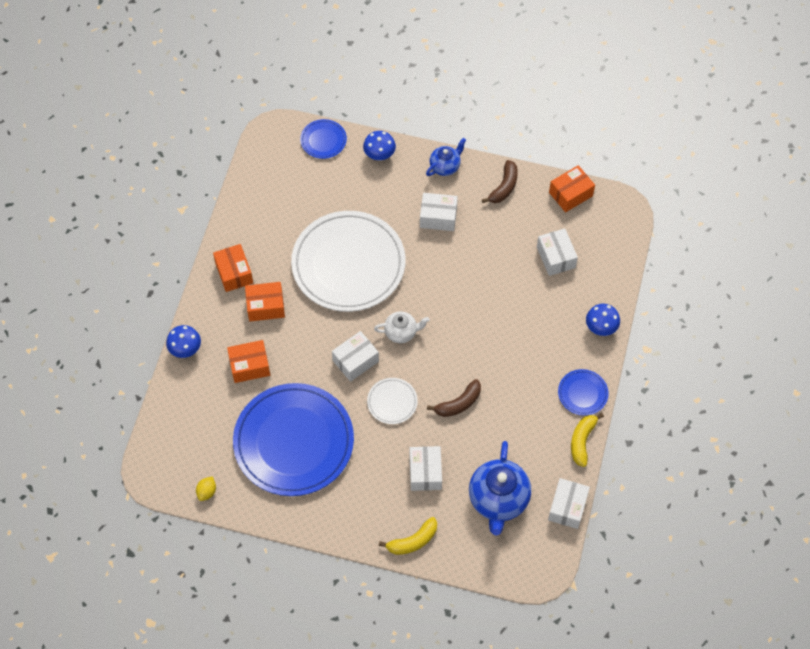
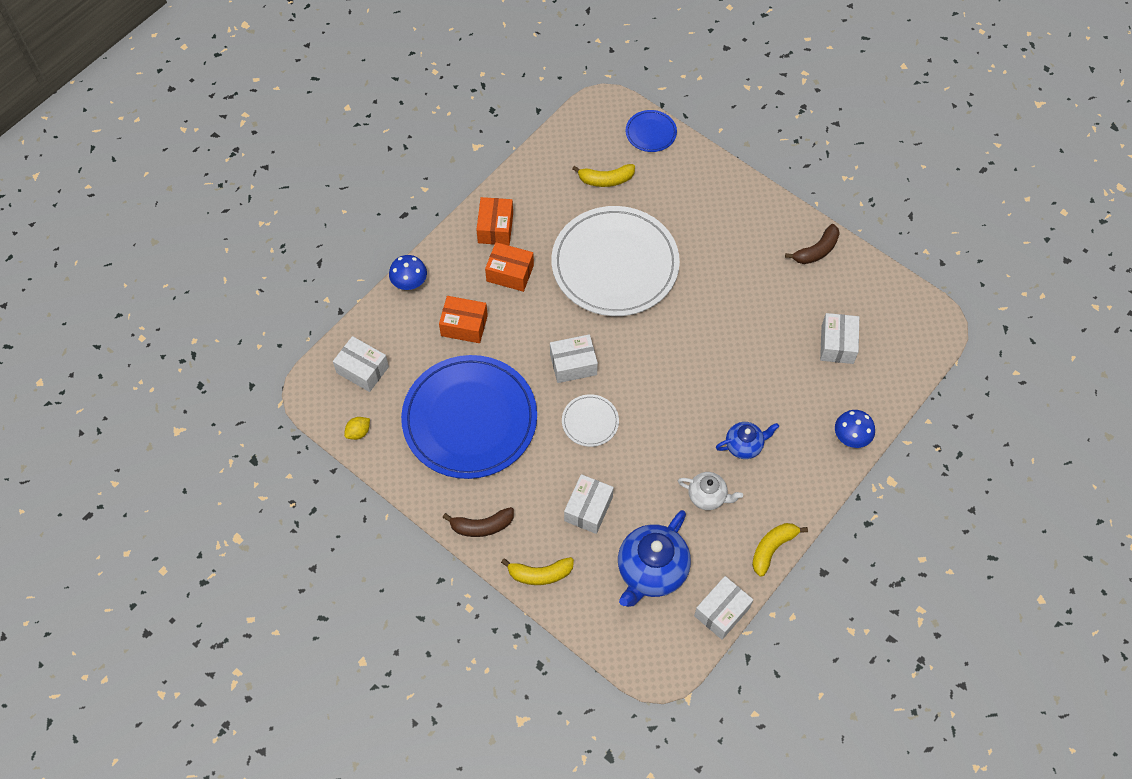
camera: 25 degrees right, 0 degrees up
blue mushroom [363,131,396,161] -> none
white teapot [374,311,430,343] -> white teapot moved to [678,472,743,510]
white box [420,193,458,231] -> white box moved to [333,336,389,392]
blue teapot [426,138,466,176] -> blue teapot moved to [716,422,779,459]
brown banana [427,379,481,417] -> brown banana moved to [442,507,514,537]
orange box [549,165,595,212] -> none
blue plate [558,369,609,416] -> none
none -> yellow banana [572,164,635,187]

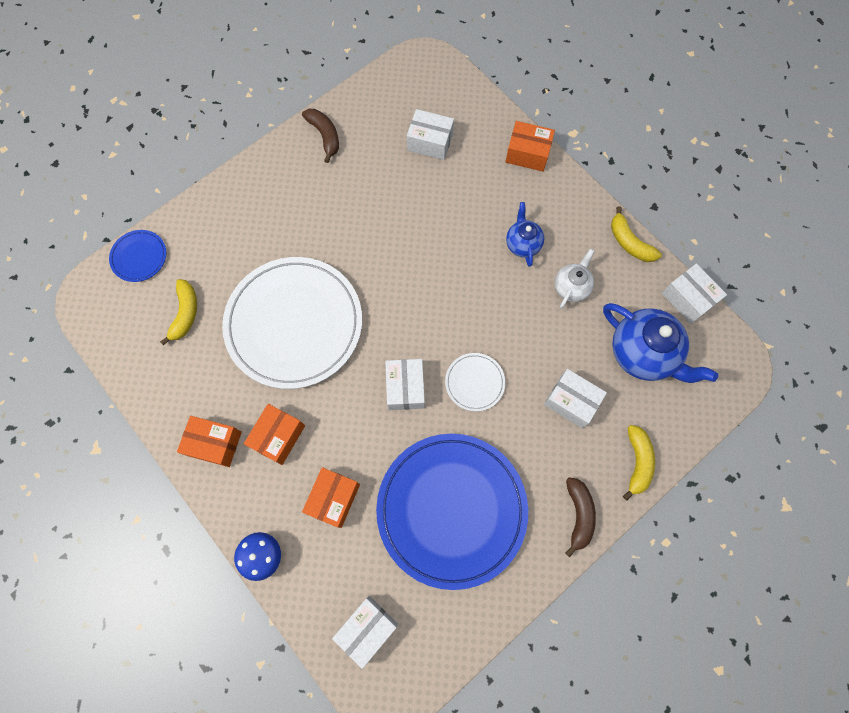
camera: 80 degrees left, 10 degrees up
yellow lemon [344,417,370,440] -> none
blue mushroom [835,410,875,448] -> orange box [505,121,555,172]

